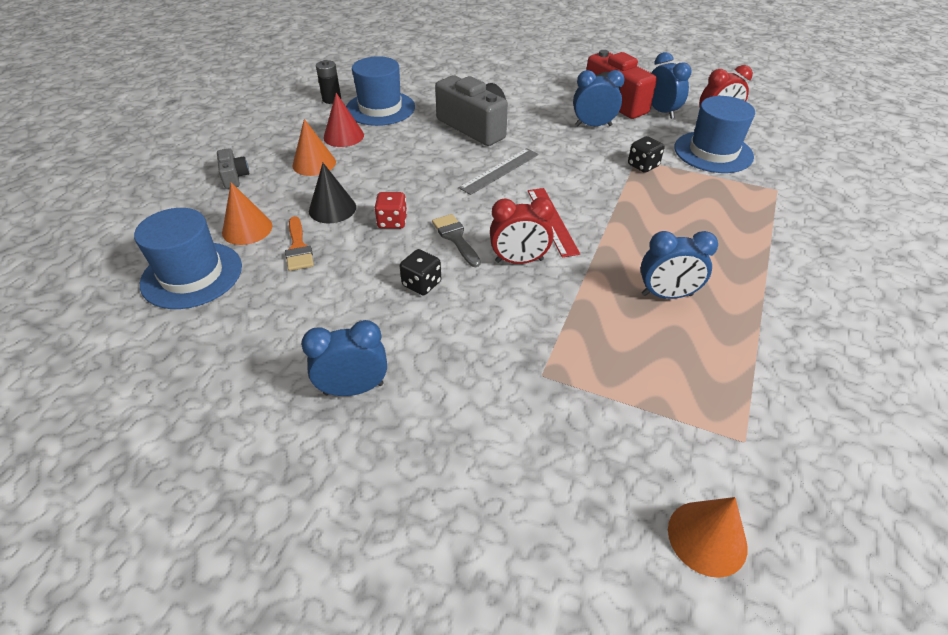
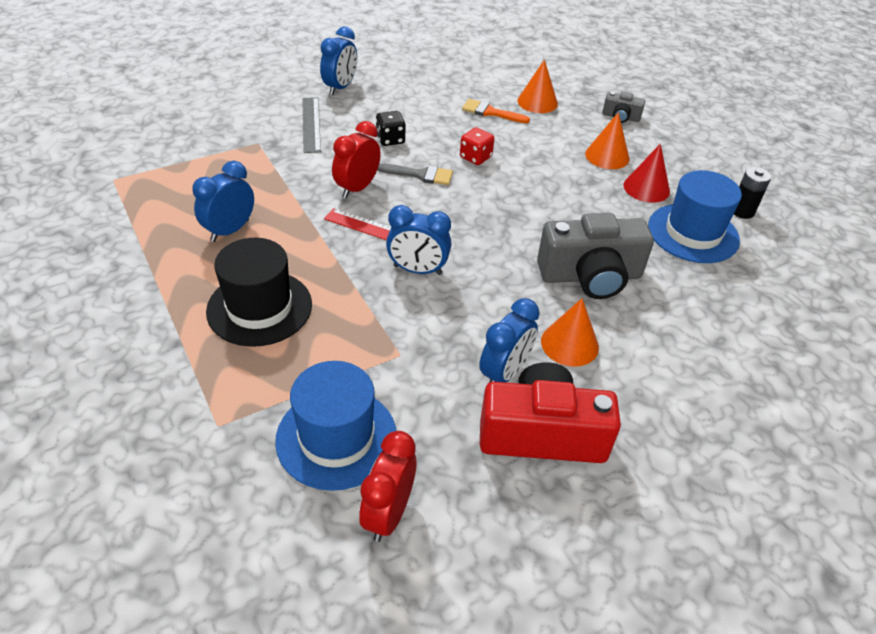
camera: 125 degrees right, 0 degrees up
blue hat [134,208,242,309] -> none
black cone [309,163,356,223] -> none
grey ruler [459,148,539,195] -> grey ruler moved to [302,97,321,153]
black dice [628,136,664,173] -> none
blue clock [651,52,691,119] -> blue clock moved to [386,205,451,275]
orange cone [668,497,748,578] -> orange cone moved to [541,298,599,367]
none -> black hat [206,238,312,347]

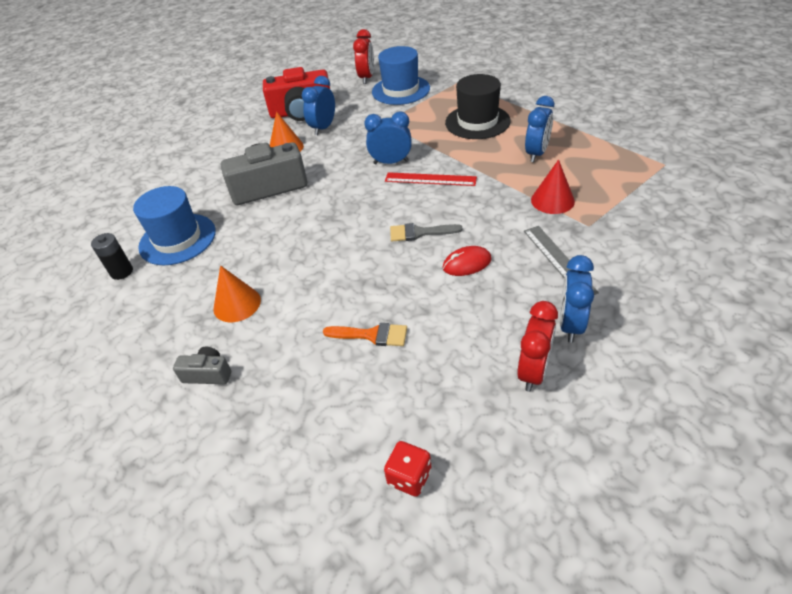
camera: 175 degrees right, 0 degrees up
red clock [332,121,381,198] -> red clock moved to [517,301,558,392]
black dice [376,111,406,146] -> red mouse [443,246,492,276]
red dice [460,127,494,165] -> red dice moved to [384,441,431,497]
orange cone [518,59,558,113] -> none
red cone [624,144,670,203] -> red cone moved to [531,159,575,214]

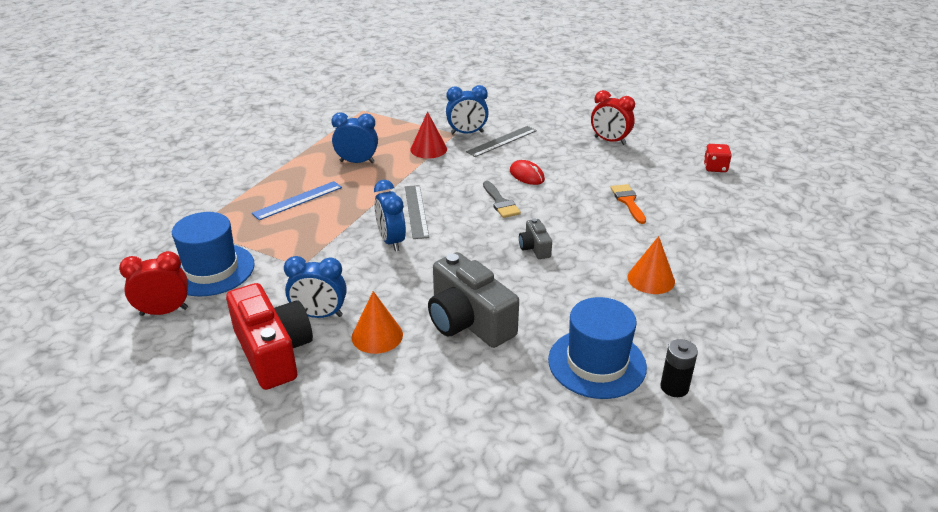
camera: 115 degrees left, 10 degrees down
grey camera [173,347,231,384] -> grey camera moved to [519,218,552,259]
red ruler [385,172,477,186] -> grey ruler [405,185,429,239]
black hat [445,74,511,139] -> blue ruler [252,181,342,220]
red clock [517,301,558,392] -> red clock turned 150 degrees counterclockwise [591,90,635,145]
blue clock [560,255,594,343] -> blue clock moved to [446,85,489,134]

